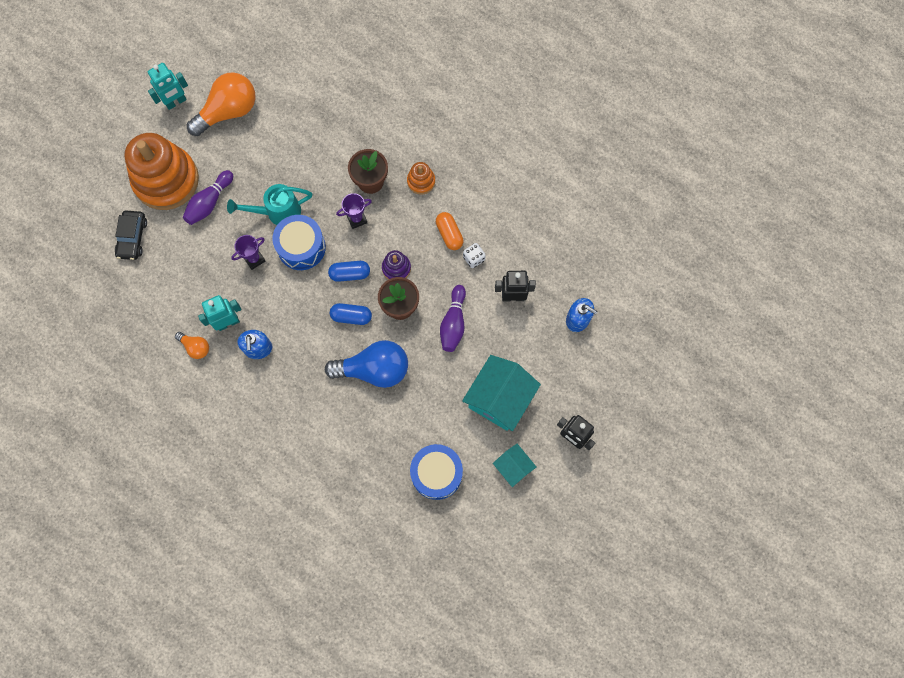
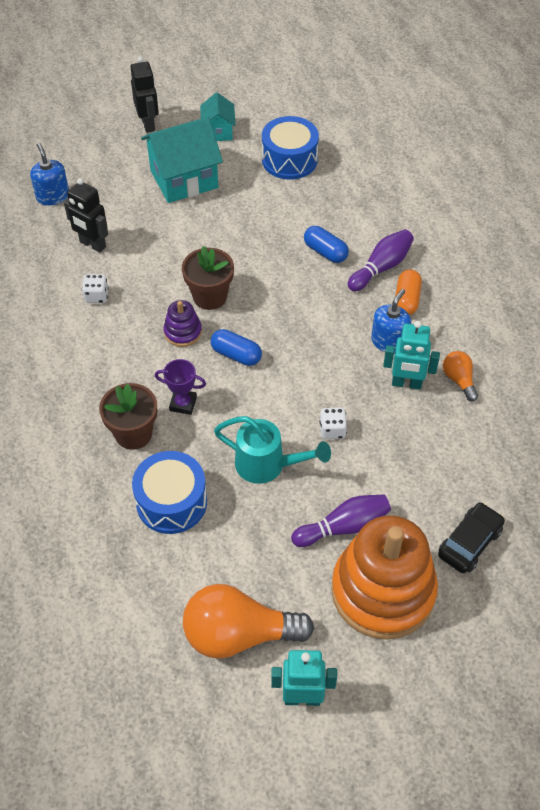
camera: 145 degrees left, 20 degrees down
purple trophy [231,235,265,270] -> white dice [320,408,347,439]
blue drum [272,215,326,270] -> blue drum moved to [132,451,207,534]
blue light bulb [325,340,408,388] -> none
blue capsule [330,303,372,325] -> blue capsule moved to [304,226,349,263]
orange stacking toy [407,162,435,195] -> none
orange capsule [436,212,464,250] -> orange capsule moved to [395,269,422,315]
purple bowling pin [440,285,466,352] -> purple bowling pin moved to [348,229,414,291]

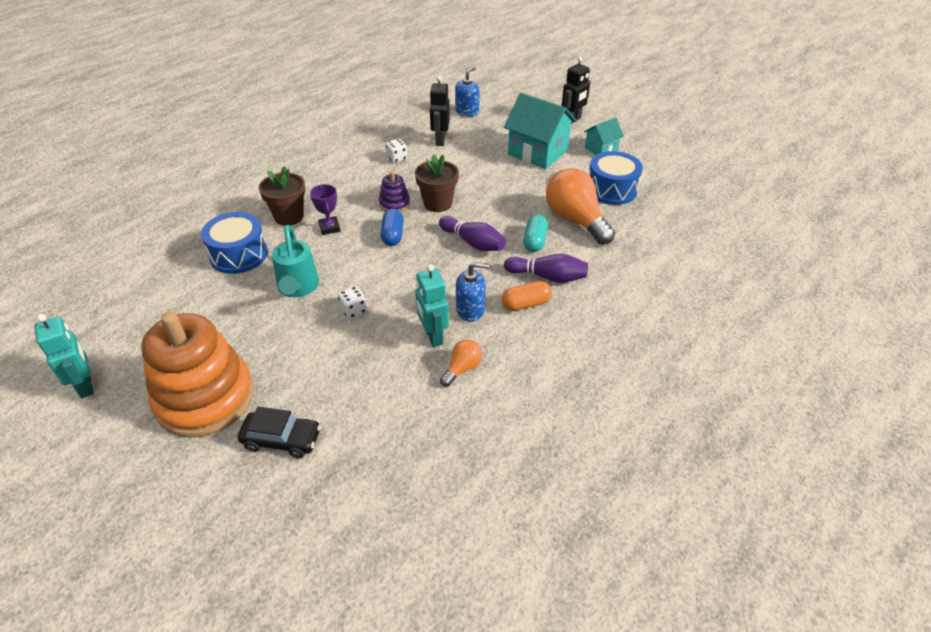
camera: 60 degrees right, 10 degrees down
orange light bulb [183,584,314,659] -> orange light bulb moved to [546,168,615,245]
purple bowling pin [291,494,391,547] -> purple bowling pin moved to [439,216,506,251]
blue capsule [304,226,349,263] -> turquoise capsule [523,215,548,252]

